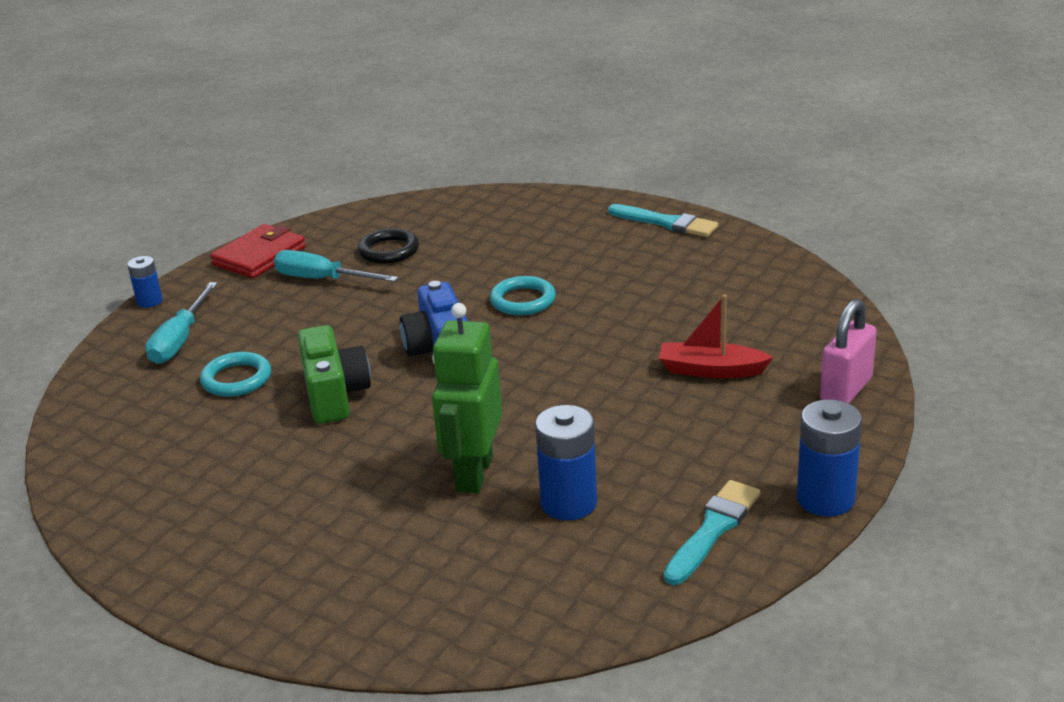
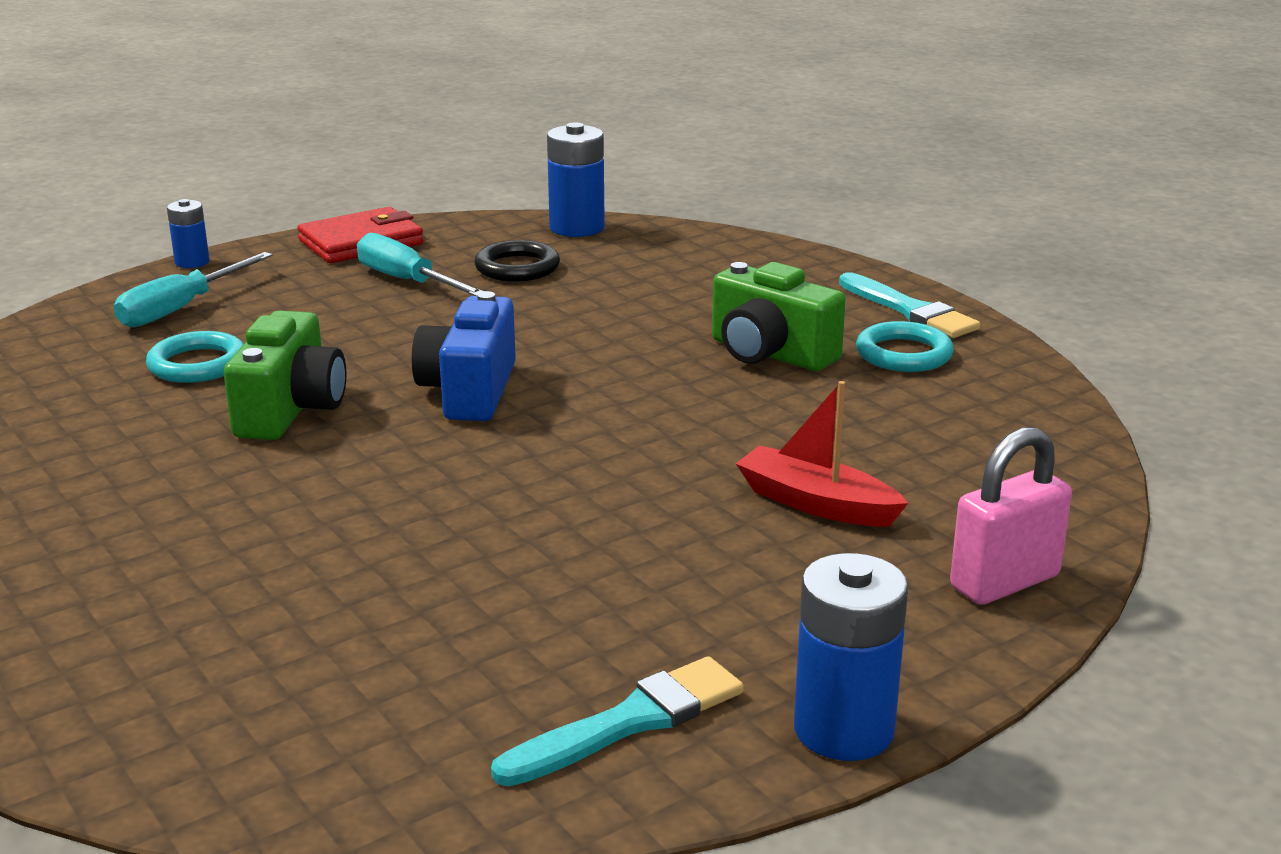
camera: 20 degrees right, 5 degrees down
green robot [432,303,503,494] -> none
turquoise ring [490,276,556,315] -> turquoise ring moved to [856,321,954,372]
blue battery [535,405,597,520] -> blue battery moved to [547,122,605,237]
none -> green camera [712,262,846,371]

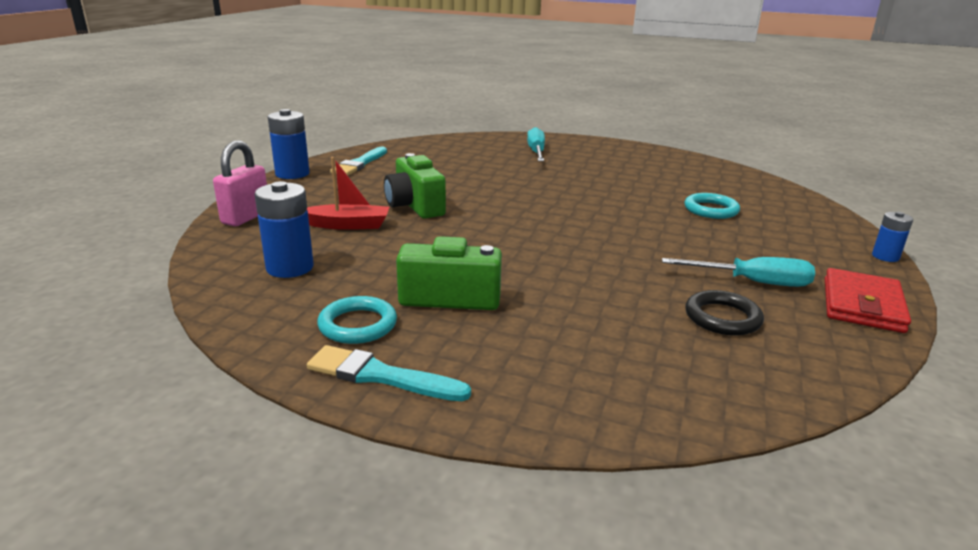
camera: 145 degrees right, 0 degrees up
turquoise screwdriver [114,252,273,327] -> turquoise screwdriver moved to [527,127,545,161]
green camera [224,310,347,440] -> green camera moved to [384,153,446,218]
blue camera [412,291,516,421] -> none
blue battery [547,122,605,237] -> blue battery moved to [254,181,314,278]

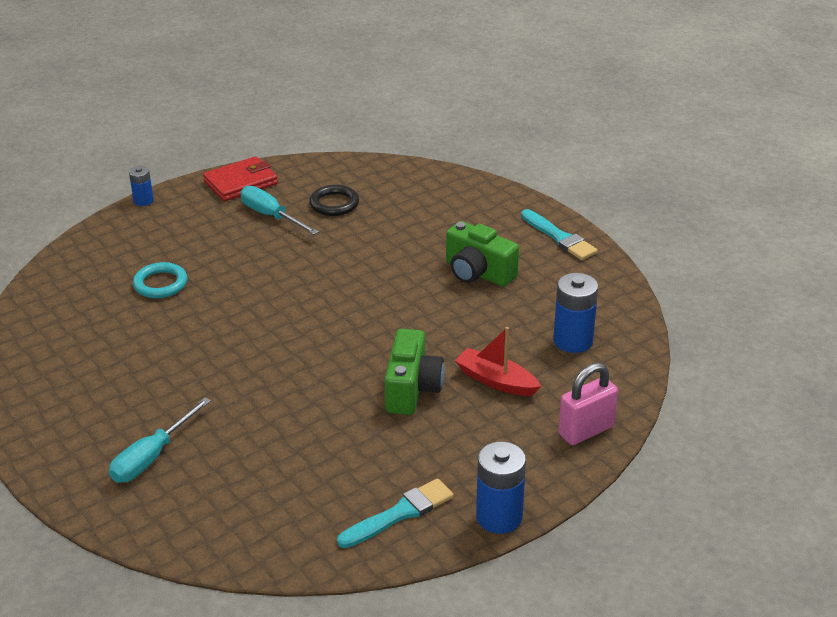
camera: 145 degrees left, 10 degrees up
turquoise ring [317,296,397,344] -> none

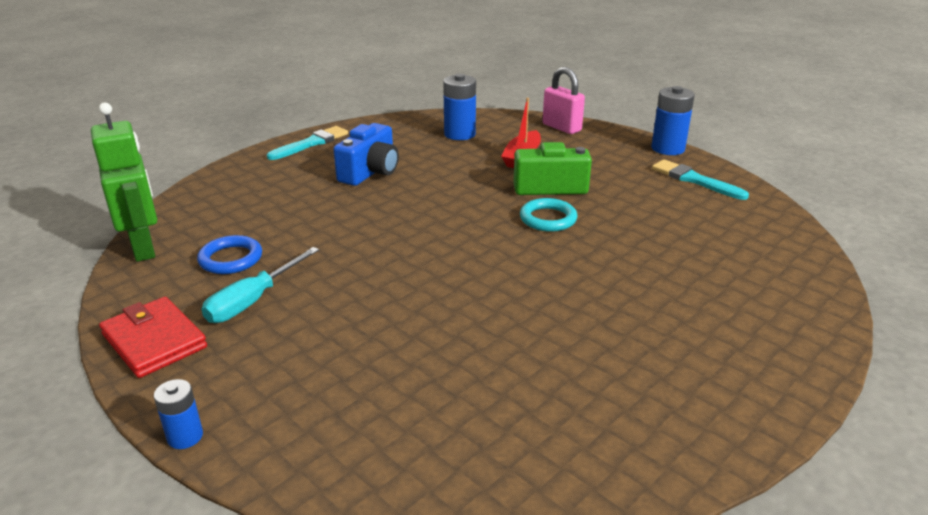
camera: 100 degrees left, 5 degrees down
turquoise screwdriver [109,397,211,483] -> none
turquoise ring [133,262,188,298] -> turquoise ring moved to [520,198,578,232]
black ring [309,185,359,216] -> blue ring [197,235,262,274]
green camera [446,221,519,287] -> blue camera [333,123,399,186]
none -> green robot [91,102,157,262]

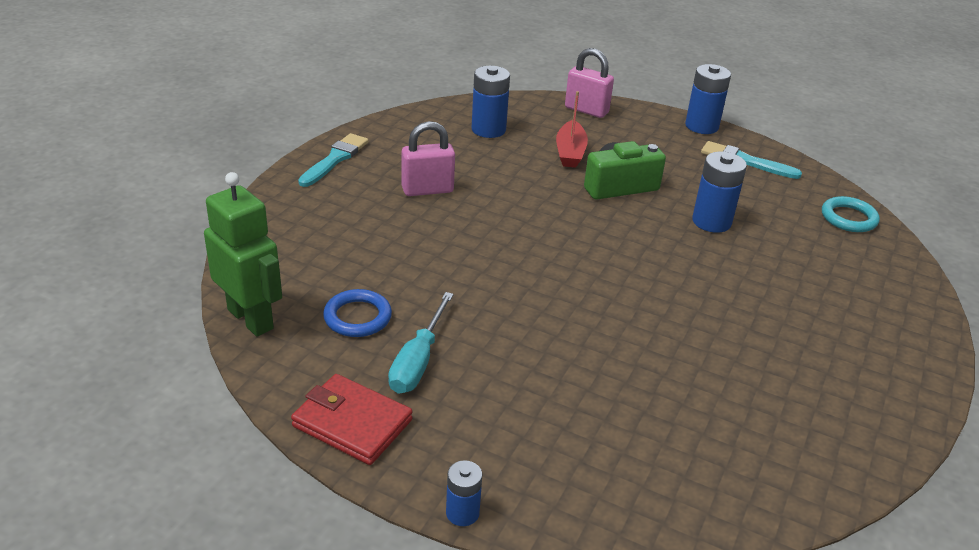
camera: 20 degrees left, 5 degrees up
blue camera [333,123,399,186] -> pink padlock [402,121,455,196]
turquoise ring [520,198,578,232] -> turquoise ring moved to [822,196,880,232]
none -> blue battery [692,152,747,233]

